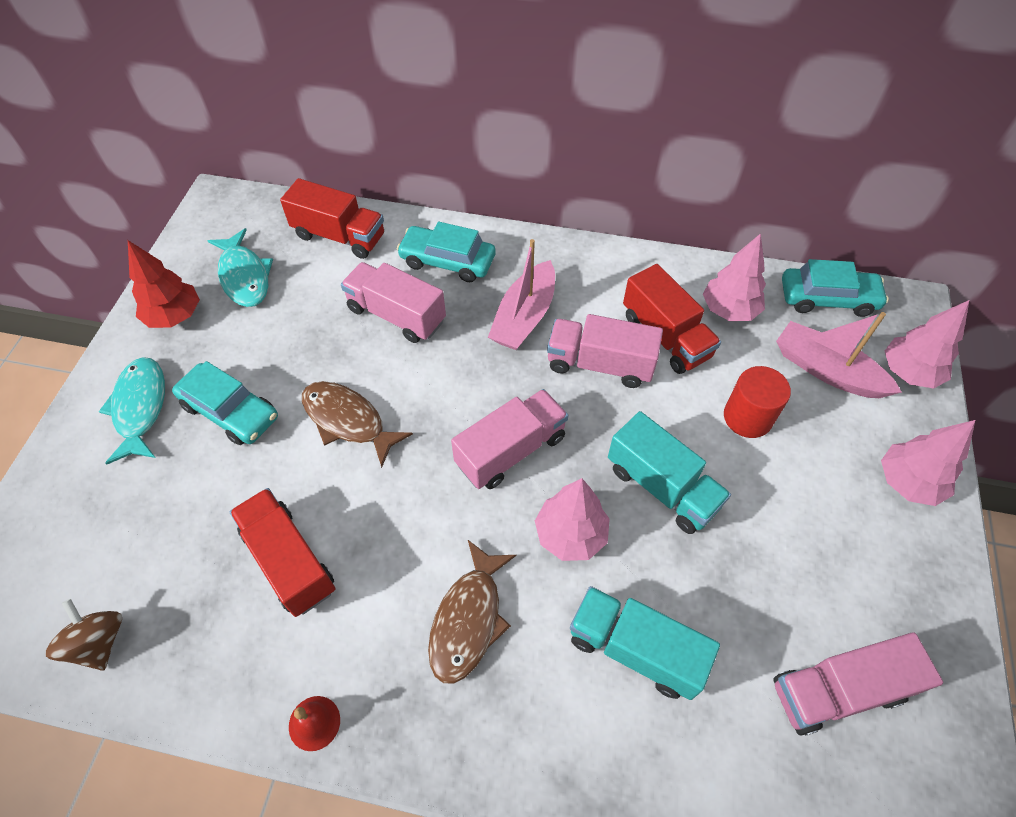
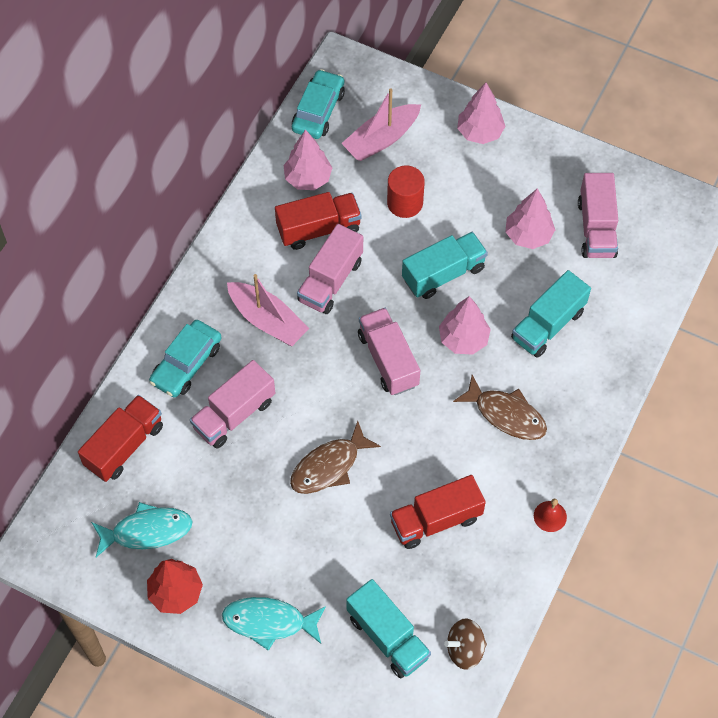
camera: 75 degrees left, 5 degrees up
turquoise car [172,361,278,445] -> none
pink tree [885,300,969,388] -> pink tree moved to [505,188,555,249]
none -> turquoise truck [346,579,431,678]

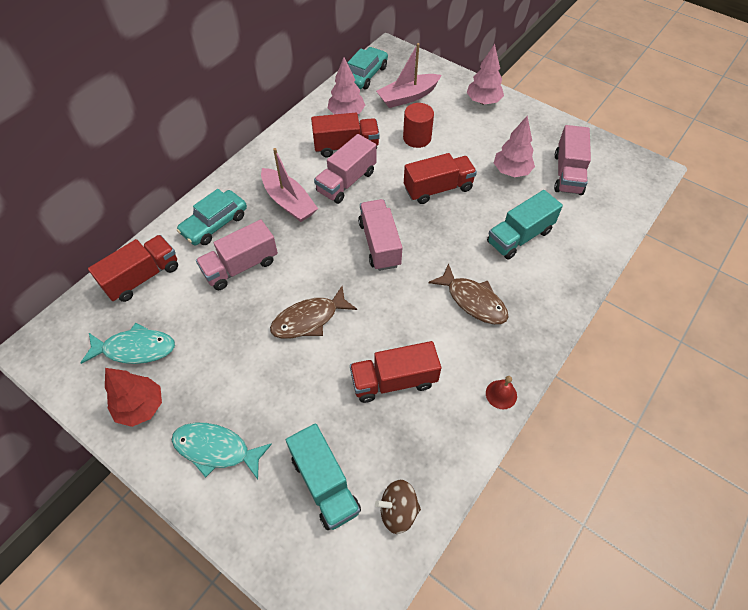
camera: 10 degrees right, 5 degrees down
turquoise truck [402,232,488,299] -> red truck [404,153,477,204]
pink tree [439,296,491,355] -> none

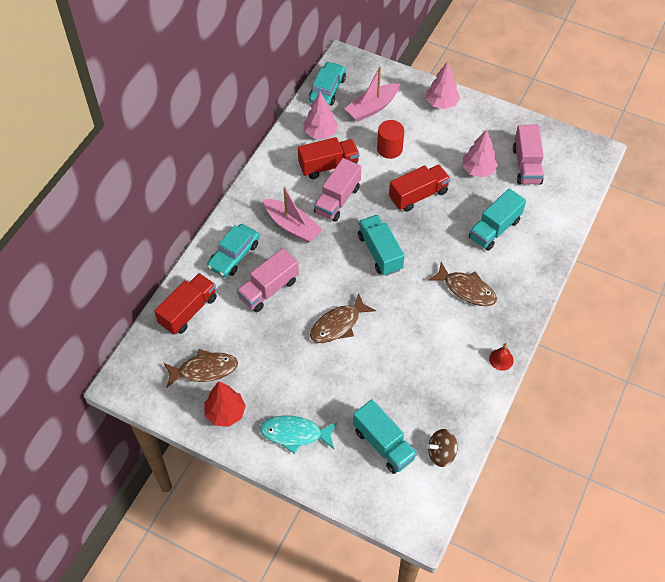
camera: 10 degrees left, 0 degrees up
turquoise fish [81,323,175,364] -> brown fish [164,349,238,388]
red truck [350,341,441,403] -> none
pink truck [358,199,403,271] -> turquoise truck [358,215,405,276]

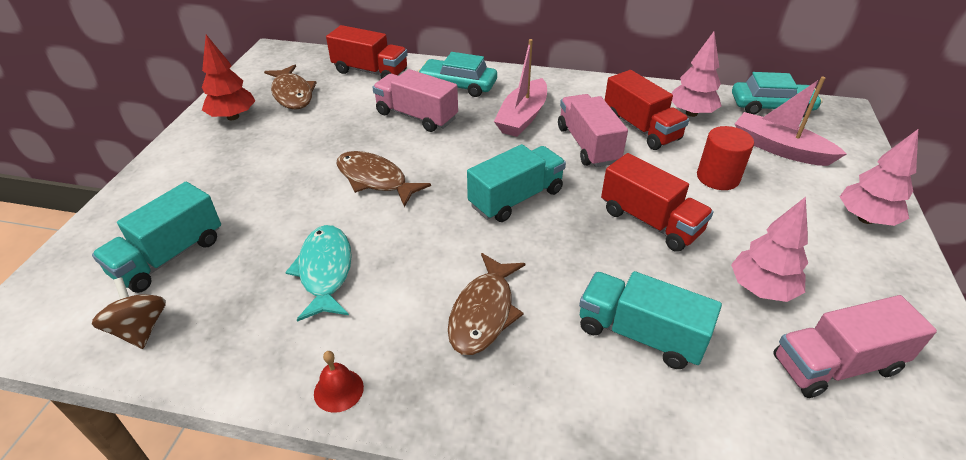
camera: 75 degrees right, 15 degrees down
turquoise fish [260,415,337,454] -> turquoise fish moved to [285,225,352,322]
pink truck [314,158,361,222] -> pink truck turned 60 degrees clockwise [558,94,628,167]

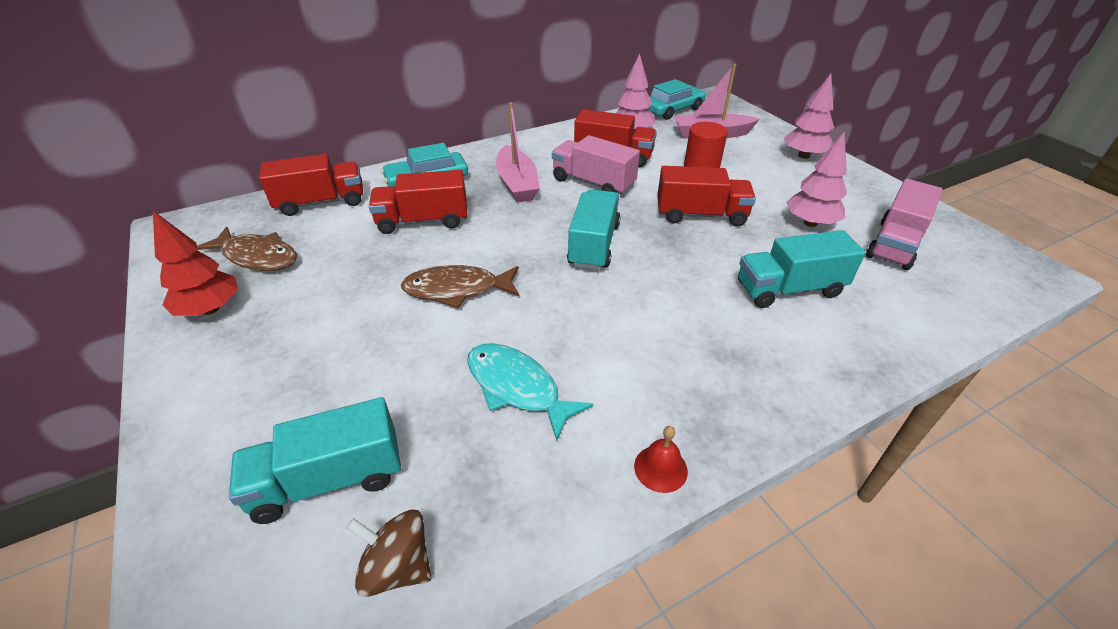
camera: 40 degrees left, 0 degrees up
turquoise truck [92,182,221,293] -> turquoise truck turned 75 degrees clockwise [229,397,401,524]
pink truck [372,69,458,132] -> red truck [369,170,467,234]
brown fish [448,253,526,355] -> none

